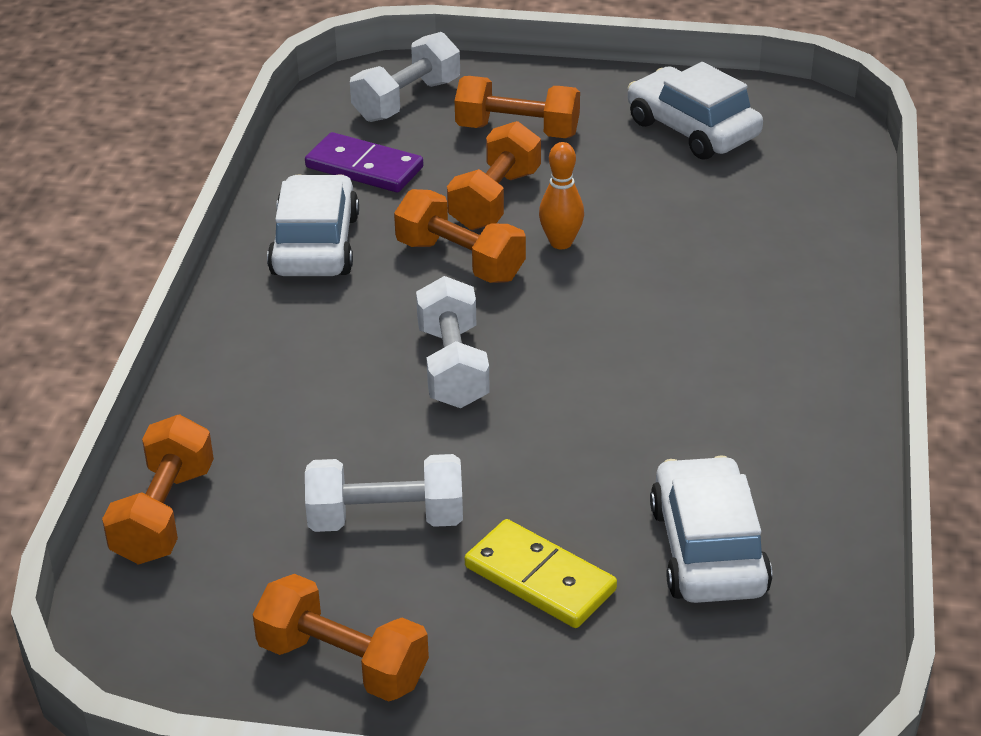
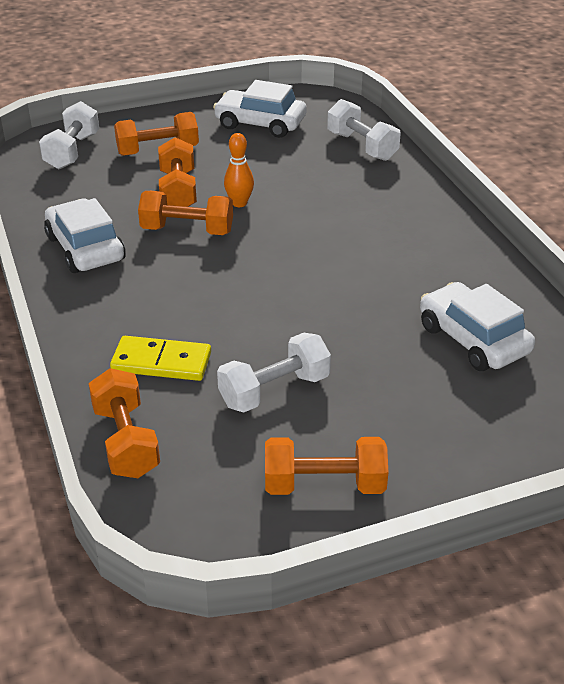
camera: 30 degrees left, 0 degrees up
purple domino [305,132,423,192] -> none
white dumbbell [416,276,490,408] -> white dumbbell moved to [327,99,401,161]
yellow domino [465,519,617,628] -> yellow domino moved to [110,336,211,381]

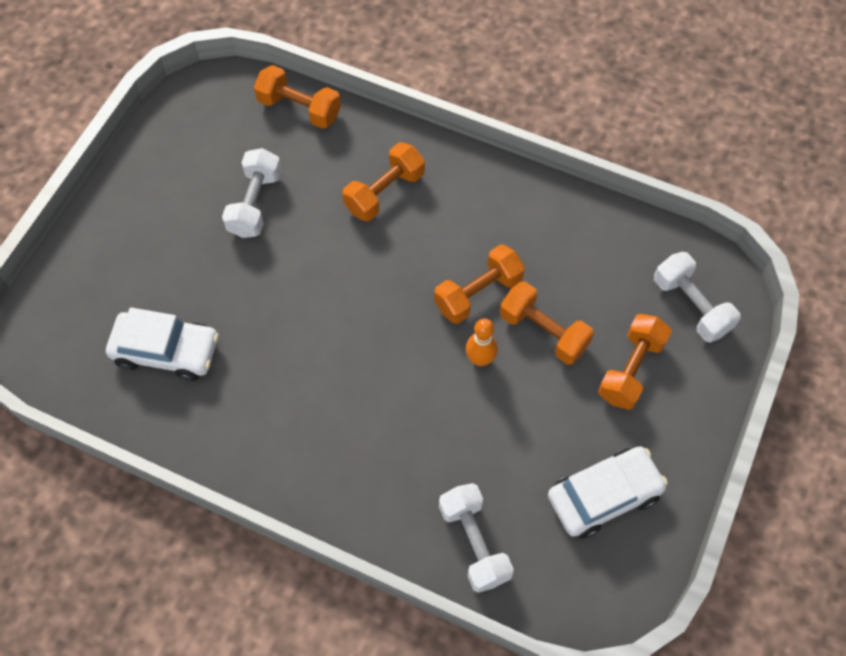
camera: 135 degrees right, 25 degrees up
white car [44,198,126,273] -> none
yellow domino [110,336,211,381] -> none
orange dumbbell [265,437,388,495] -> orange dumbbell moved to [342,142,425,221]
white dumbbell [327,99,401,161] -> white dumbbell turned 60 degrees clockwise [439,483,514,593]

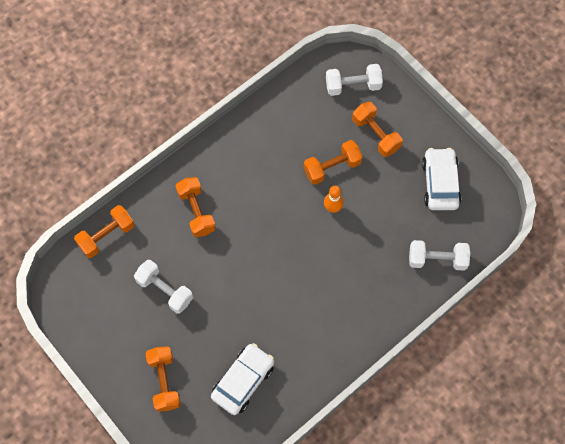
camera: 65 degrees left, 5 degrees up
orange dumbbell [434,244,525,324] -> orange dumbbell moved to [145,346,181,412]

